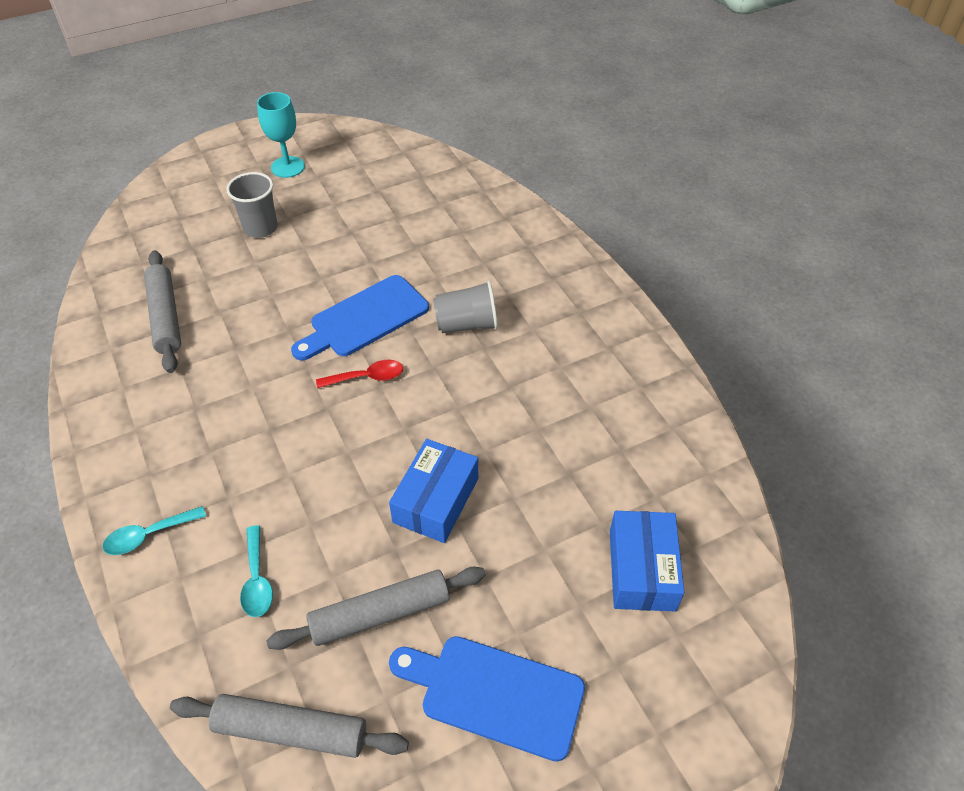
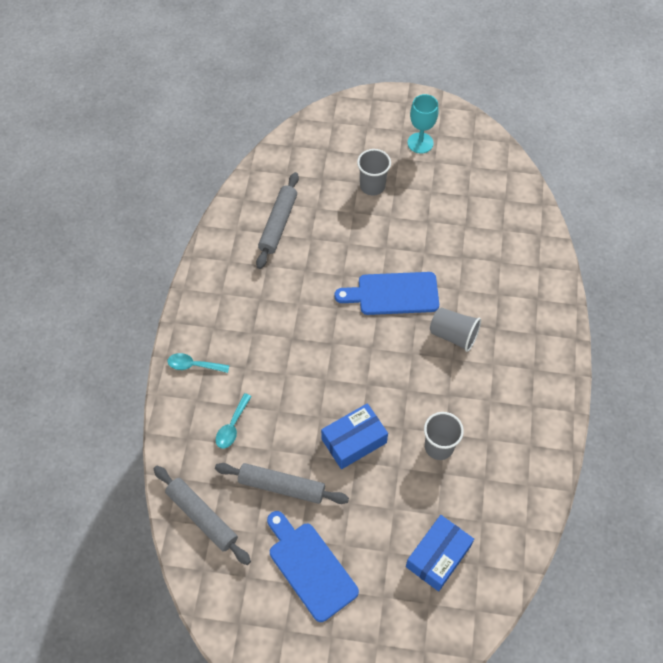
camera: 35 degrees right, 10 degrees up
red spoon [316,360,403,388] -> none
none -> grey cup [424,412,464,460]

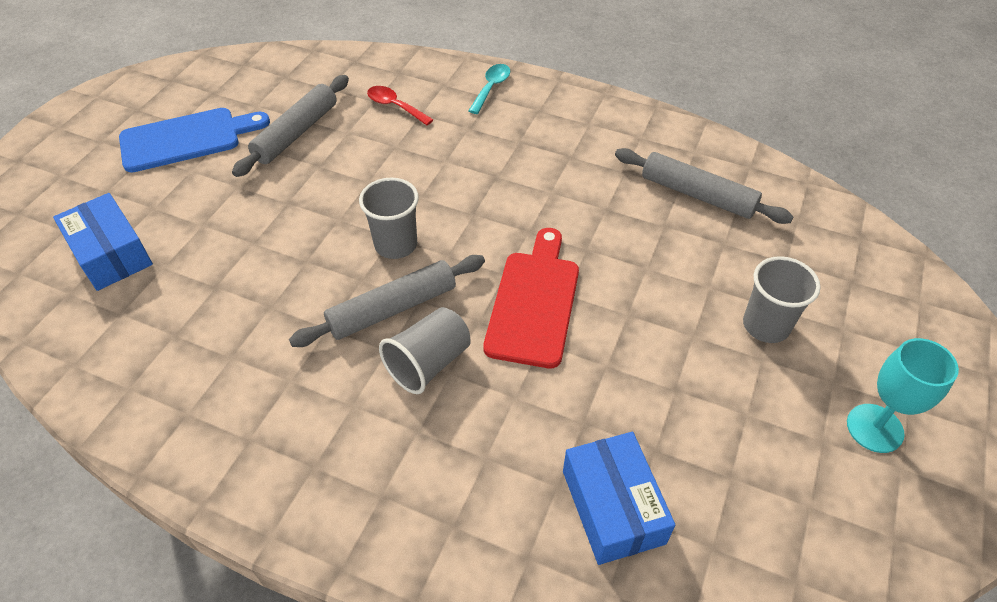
camera: 105 degrees right, 10 degrees down
grey rolling pin [154,466,251,565] -> grey rolling pin moved to [289,255,485,347]
turquoise spoon [215,393,252,449] -> red spoon [367,86,433,125]
blue box [321,403,388,469] -> blue box moved to [563,432,675,565]
blue cutting board [334,272,439,315] -> red cutting board [483,228,579,368]
grey cup [424,412,464,460] -> grey cup moved to [359,178,419,259]

